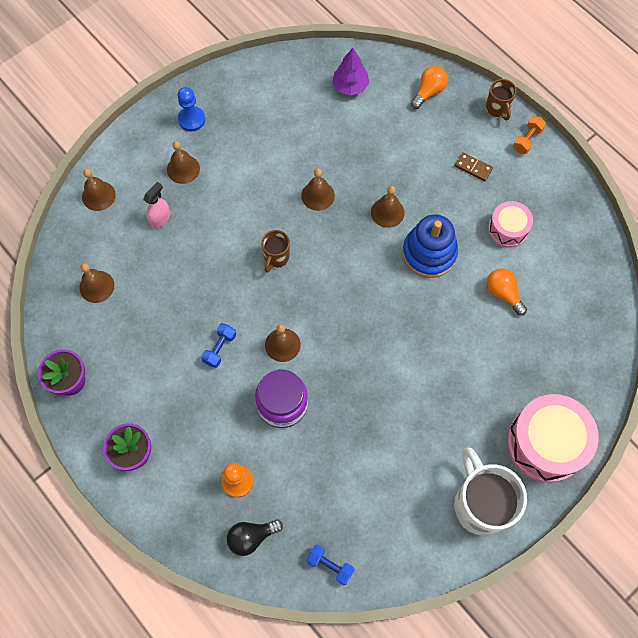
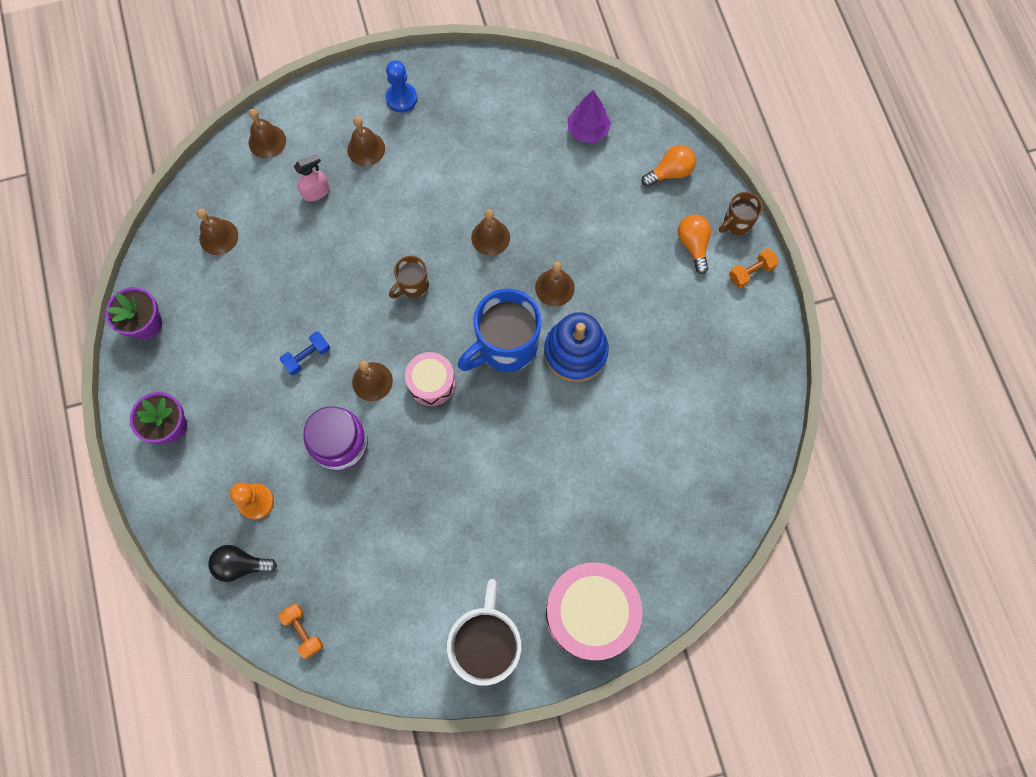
camera: 25 degrees right, 5 degrees up
blue dumbbell [306,545,355,585] -> orange dumbbell [278,604,323,659]
brown domino [455,152,493,181] -> none
brown mug [486,79,517,120] -> brown mug turned 45 degrees clockwise [719,192,762,235]
orange light bulb [487,268,527,316] -> orange light bulb moved to [678,215,711,274]
pink drum [488,201,533,248] -> pink drum moved to [405,352,455,406]
none -> blue mug [458,288,542,372]

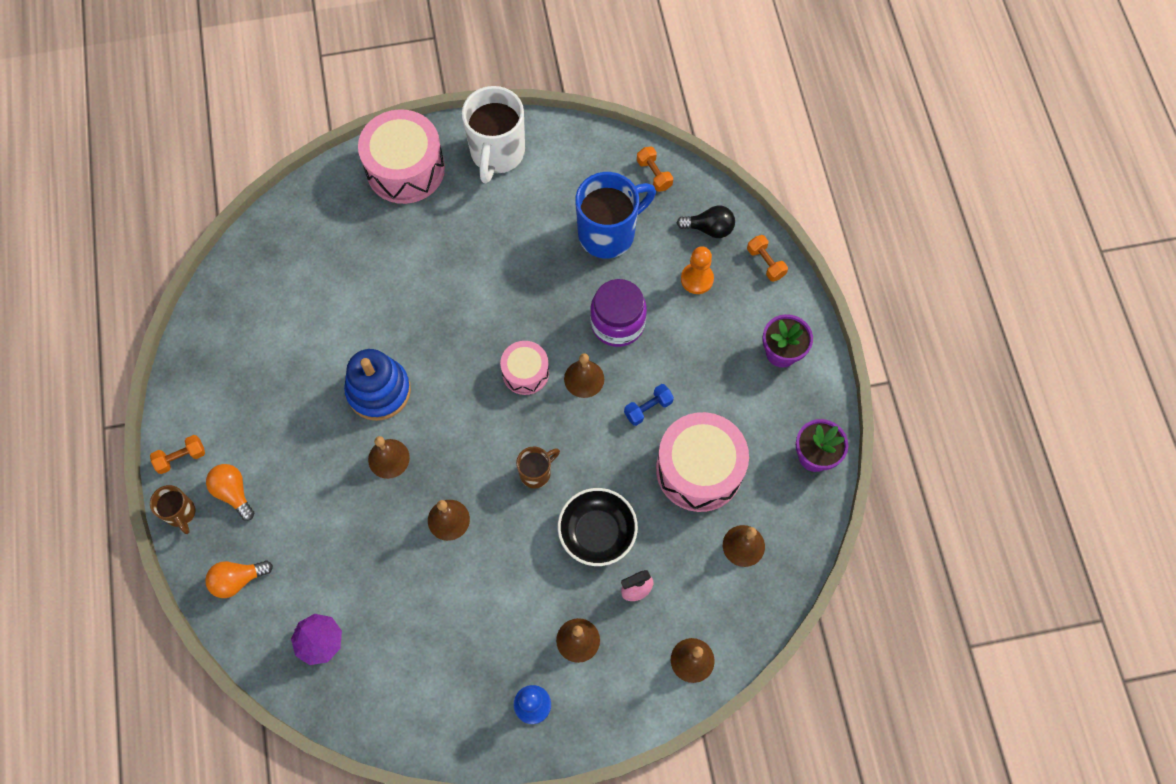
camera: 175 degrees left, 5 degrees down
blue mug [458,288,542,372] -> blue mug moved to [575,172,656,258]
orange light bulb [678,215,711,274] -> orange light bulb turned 150 degrees clockwise [206,464,254,521]
brown mug [719,192,762,235] -> brown mug turned 90 degrees clockwise [150,485,196,534]
none -> black bowl [558,488,638,566]
none -> pink drum [656,412,749,512]
none -> orange dumbbell [747,235,788,282]

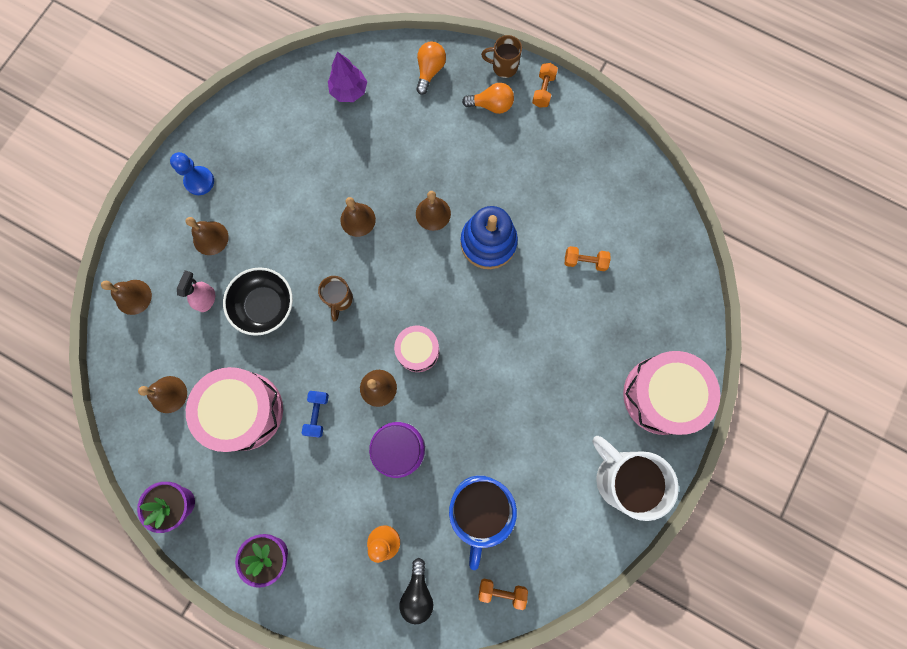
camera: 130 degrees right, 10 degrees up
black light bulb [677,206,735,238] -> black light bulb turned 45 degrees counterclockwise [399,558,433,624]
orange dumbbell [747,235,788,282] -> orange dumbbell moved to [565,246,611,271]

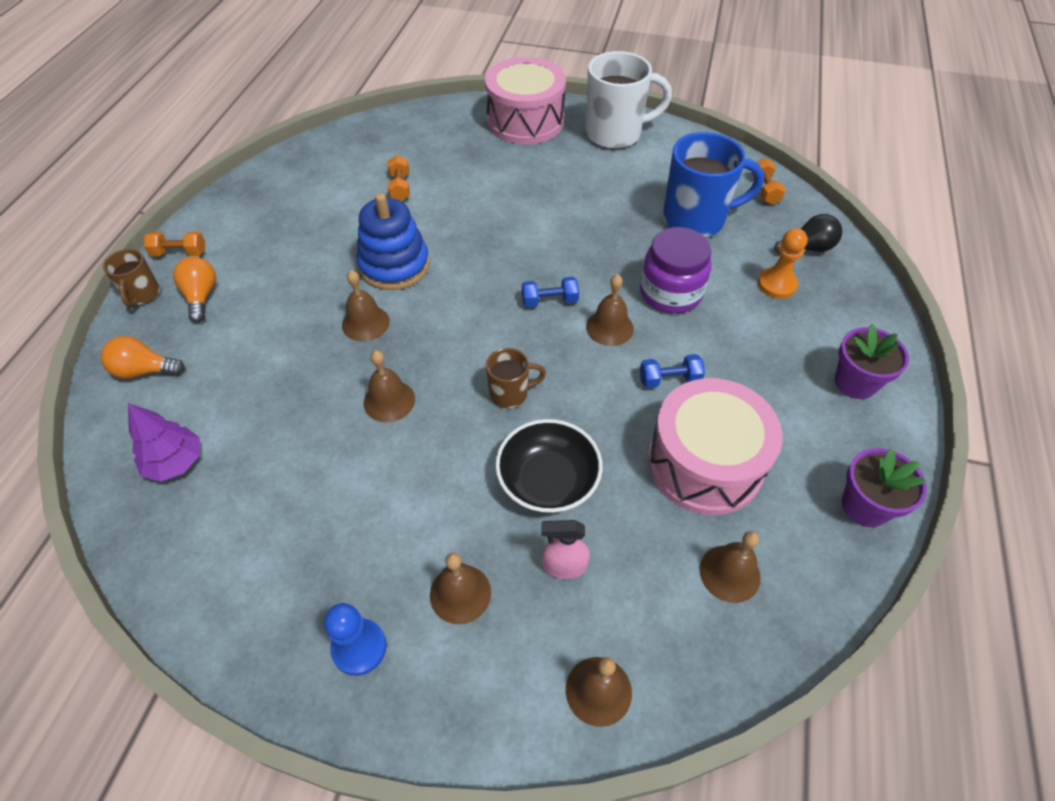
camera: 105 degrees left, 25 degrees down
pink drum [394,326,439,372] -> blue dumbbell [522,277,579,308]
white mug [592,436,679,521] -> white mug turned 135 degrees counterclockwise [585,51,672,149]

